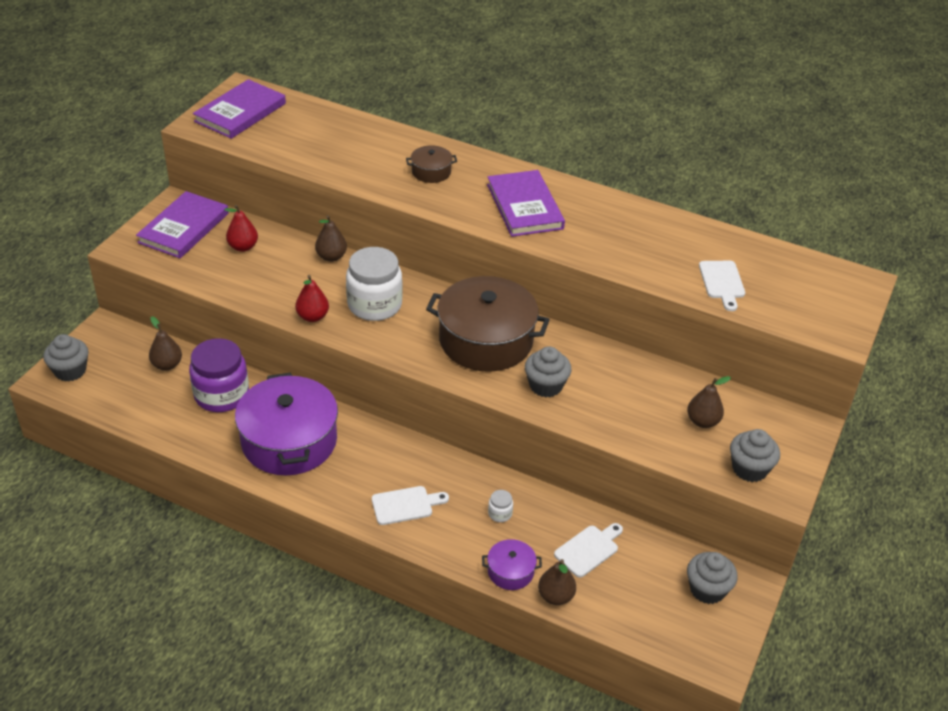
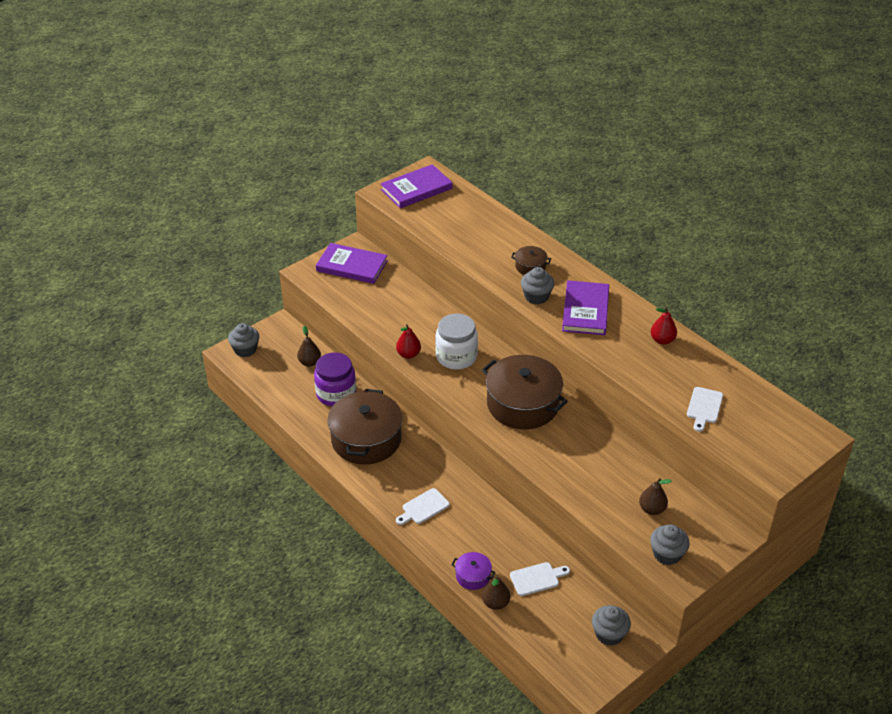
camera: 25 degrees right, 0 degrees up
purple book [136,191,229,258] -> purple book turned 60 degrees clockwise [316,243,388,284]
red pear [224,205,258,252] -> red pear moved to [650,307,677,345]
purple pot [235,372,338,475] -> brown pot [328,389,403,465]
brown pear [315,215,347,262] -> none
white cutting board [372,486,449,525] -> white cutting board turned 135 degrees clockwise [396,488,450,525]
white jar [488,490,513,522] -> none
grey cupcake [525,346,571,397] -> grey cupcake moved to [521,267,555,304]

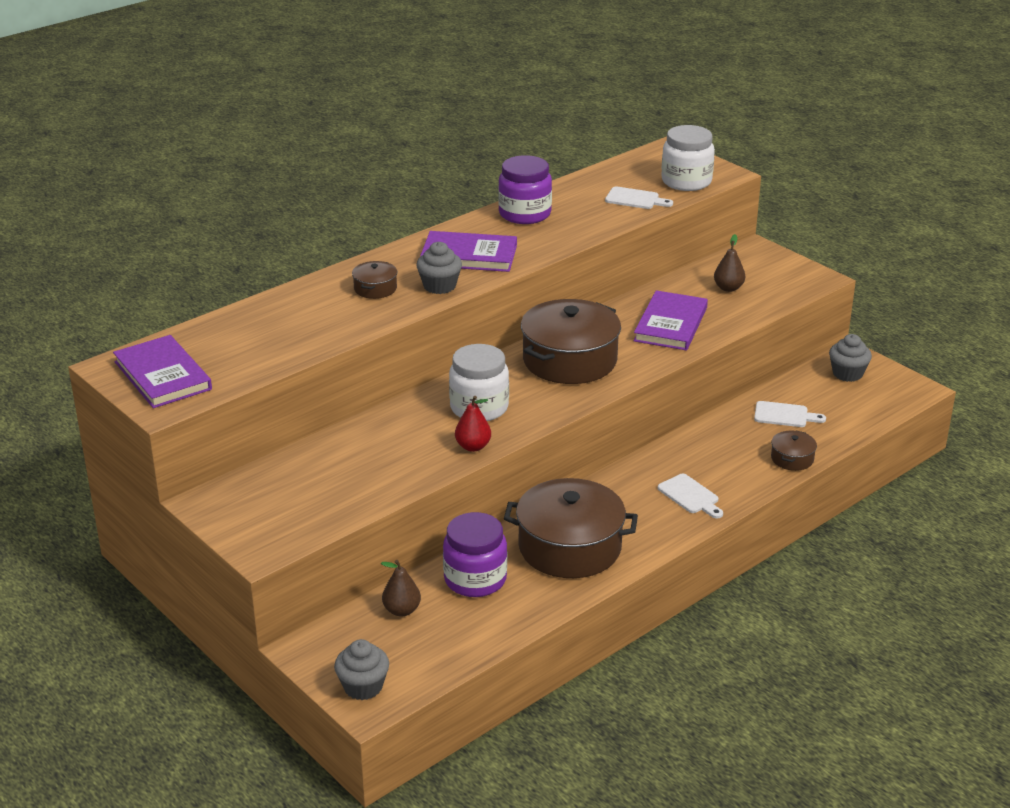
camera: 90 degrees left, 10 degrees down
purple book [316,243,388,284] -> purple book moved to [634,290,708,350]
purple pot [451,552,496,590] -> brown pot [771,430,817,471]
brown pear [482,575,510,610] -> none
white cutting board [510,562,570,596] -> white cutting board turned 120 degrees clockwise [754,401,826,427]
red pear [650,307,677,345] -> purple jar [498,155,552,224]
grey cupcake [650,525,690,565] -> none
none -> white jar [661,125,715,191]

